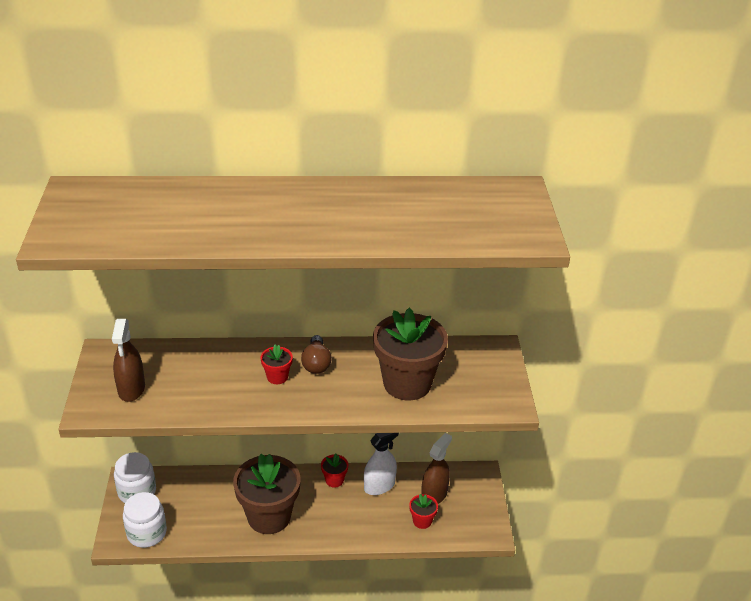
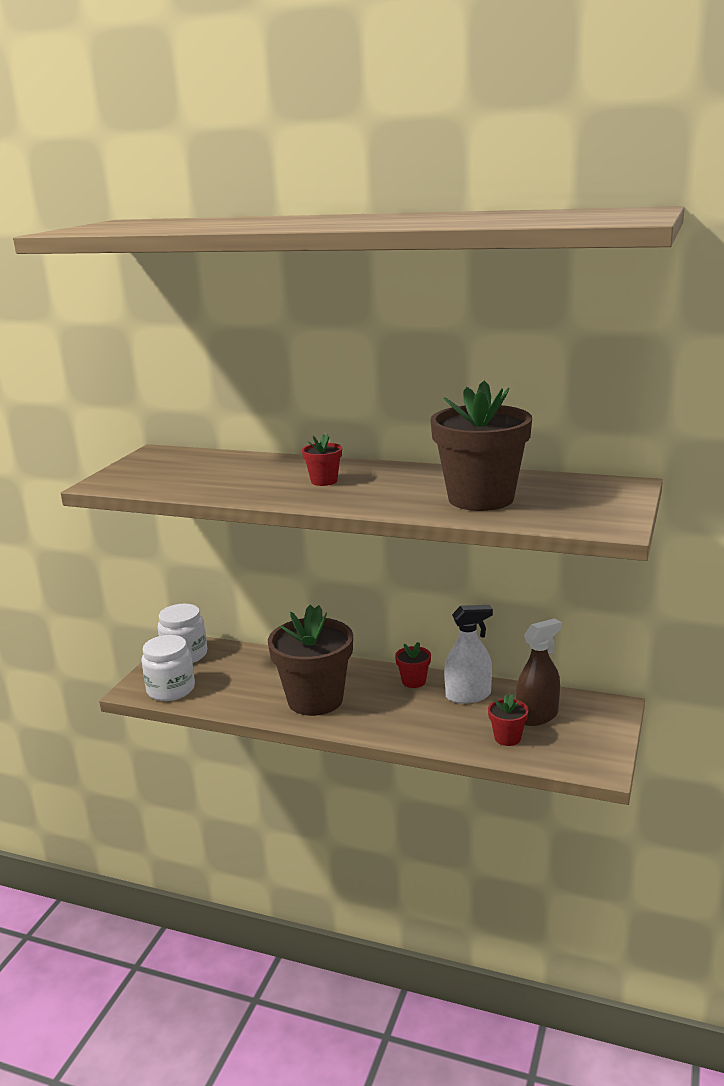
camera: 25 degrees right, 15 degrees down
brown spray bottle [112,319,145,402] -> none
brown light bulb [301,335,332,374] -> none

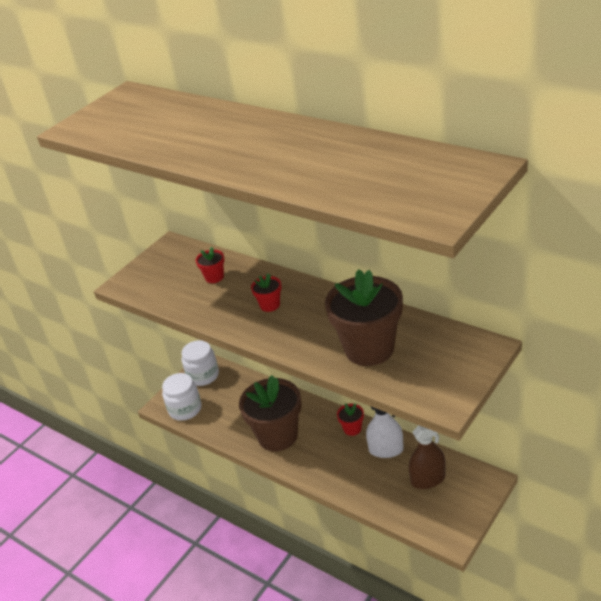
camera: 20 degrees right, 15 degrees up
red flower pot [488,694,528,746] -> red flower pot moved to [196,247,224,283]

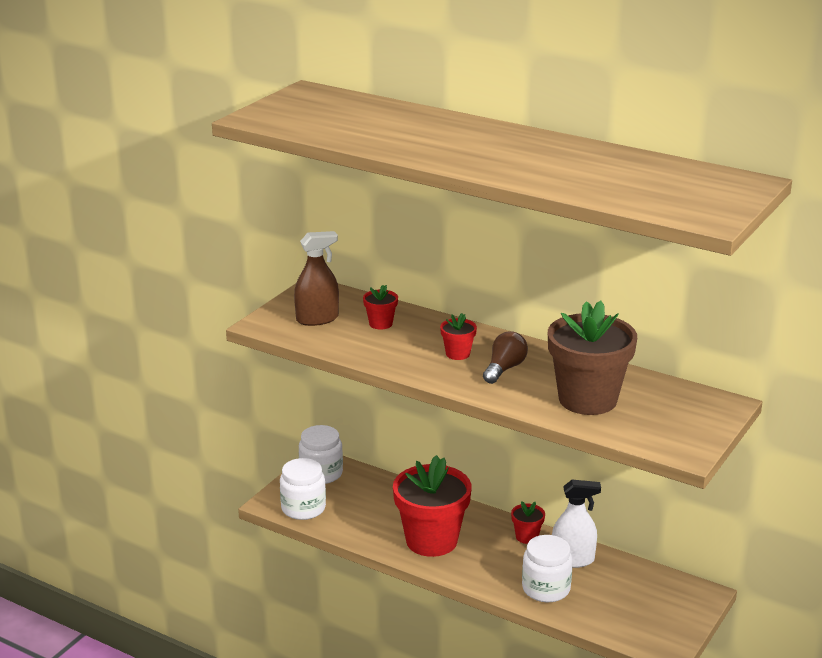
camera: 10 degrees left, 10 degrees down
brown flower pot [239,375,301,451] -> red flower pot [393,455,472,557]
brown spray bottle [409,425,446,489] -> brown spray bottle moved to [294,231,339,326]
none -> brown light bulb [483,331,528,384]
none -> white jar [522,535,573,602]

